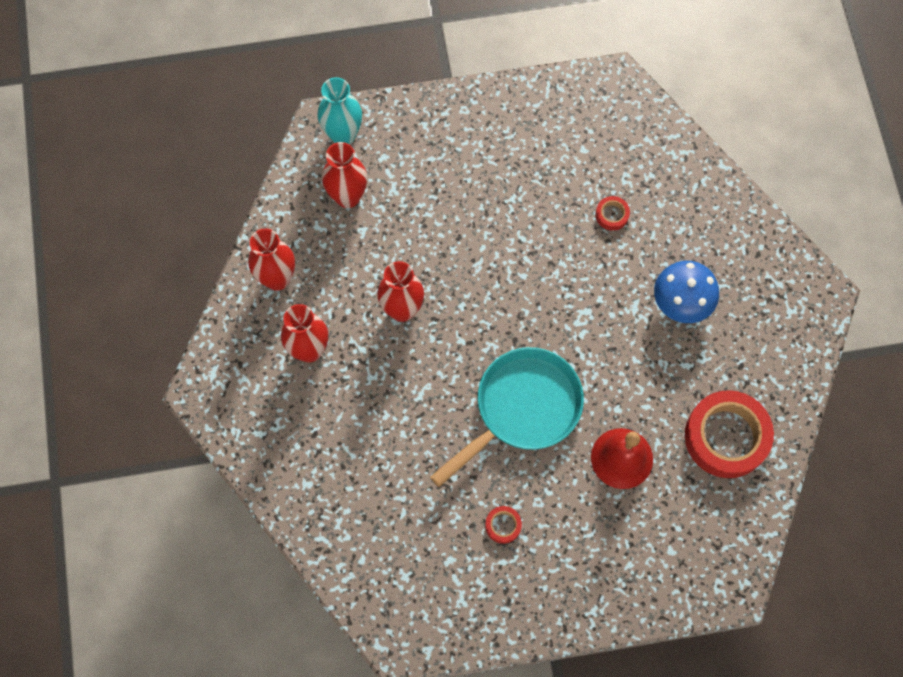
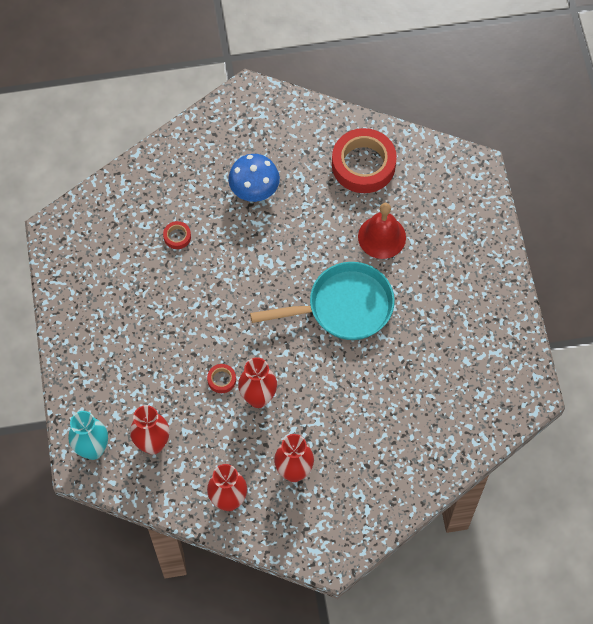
camera: 90 degrees left, 5 degrees down
turquoise pan [430,347,584,487] -> turquoise pan turned 120 degrees clockwise [250,262,395,340]
red tape [485,506,522,544] -> red tape moved to [207,364,236,393]

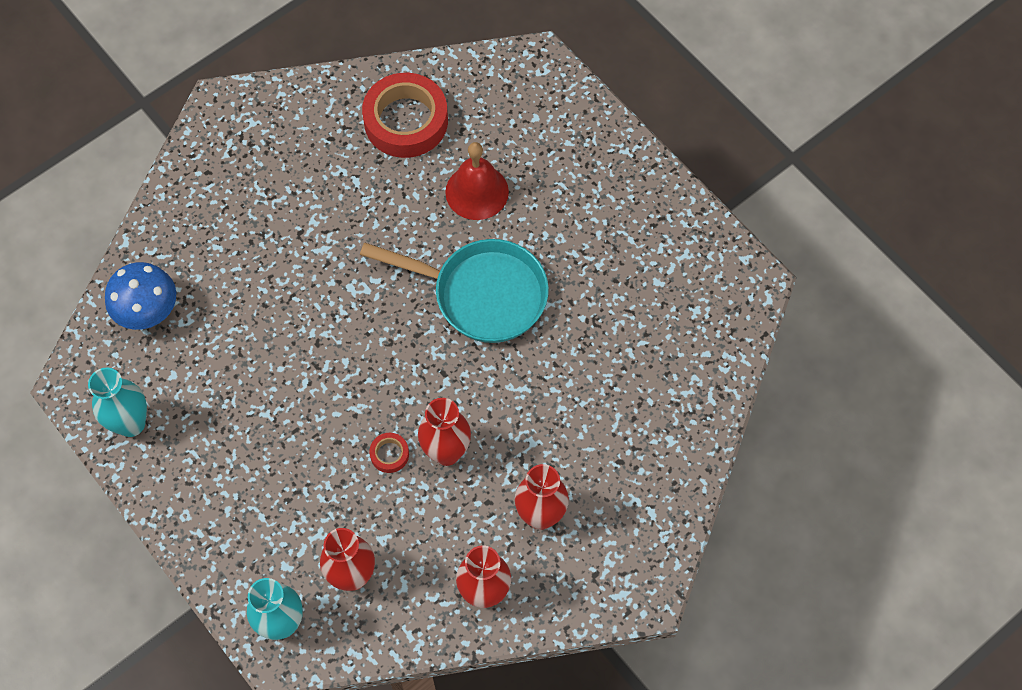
camera: 30 degrees left, 0 degrees up
red tape [163,221,191,249] -> none
blue mushroom [228,154,280,202] -> blue mushroom moved to [105,262,176,330]
turquoise pan [250,262,395,340] -> turquoise pan turned 60 degrees clockwise [360,239,549,343]
none -> turquoise vase [88,368,147,437]

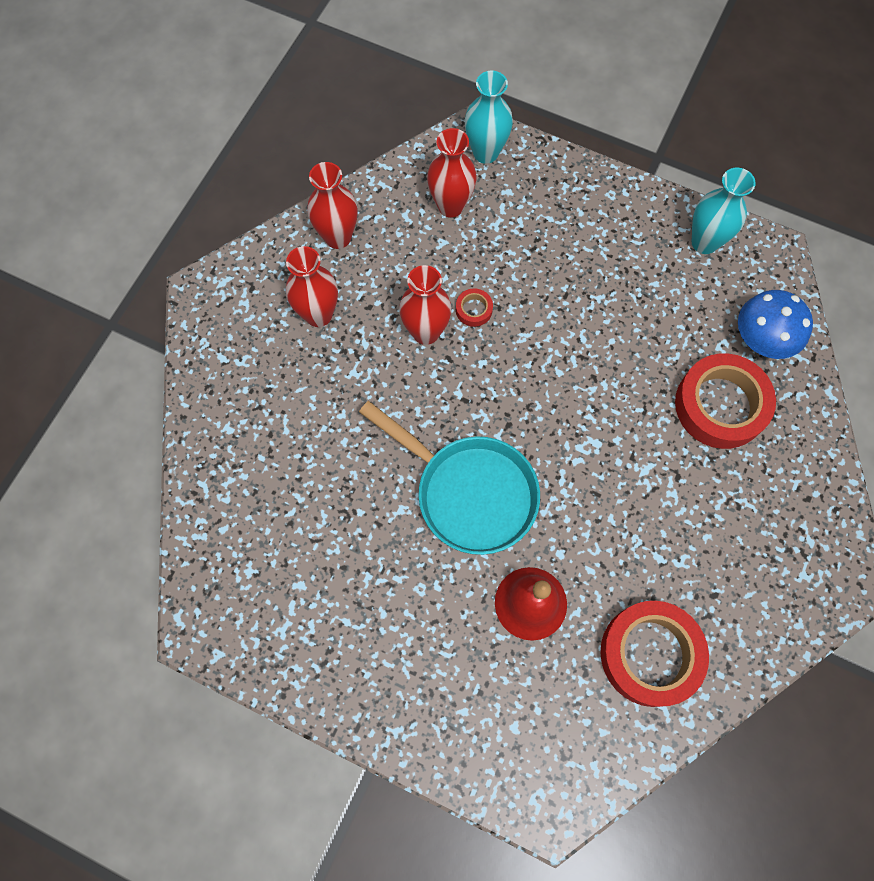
camera: 155 degrees right, 5 degrees up
turquoise pan [360,239,549,343] -> turquoise pan turned 135 degrees counterclockwise [359,401,540,555]
none -> red tape [675,353,776,449]

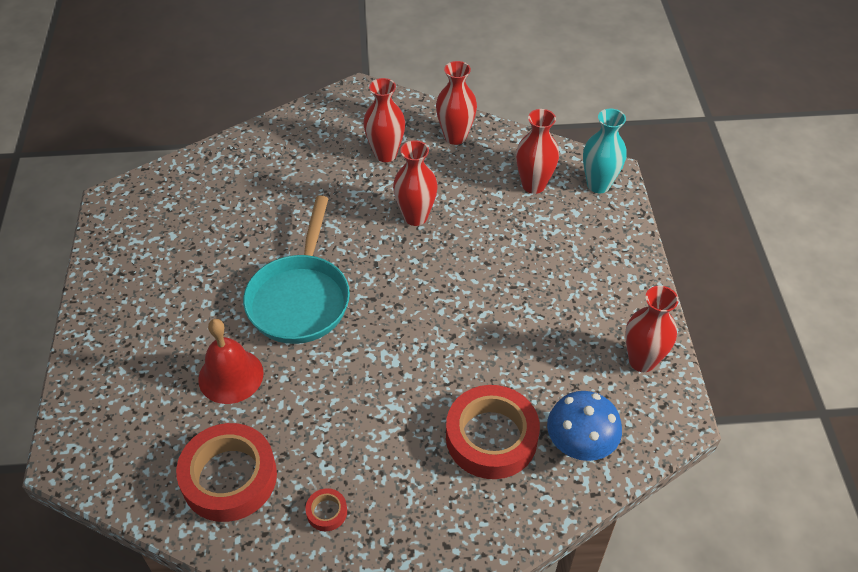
camera: 60 degrees right, 20 degrees down
red tape [456,288,493,327] -> red tape moved to [305,488,347,531]
turquoise vase [692,168,756,254] -> red vase [625,286,679,372]

